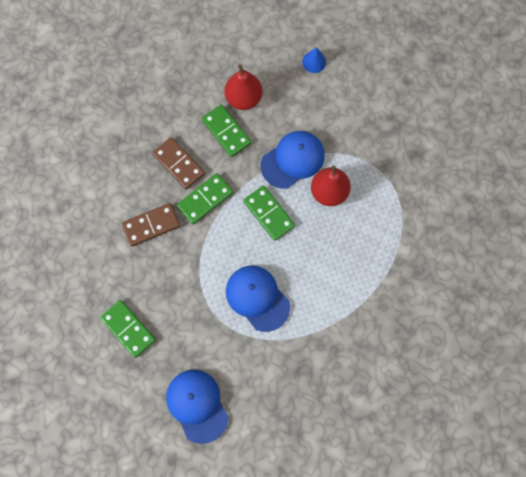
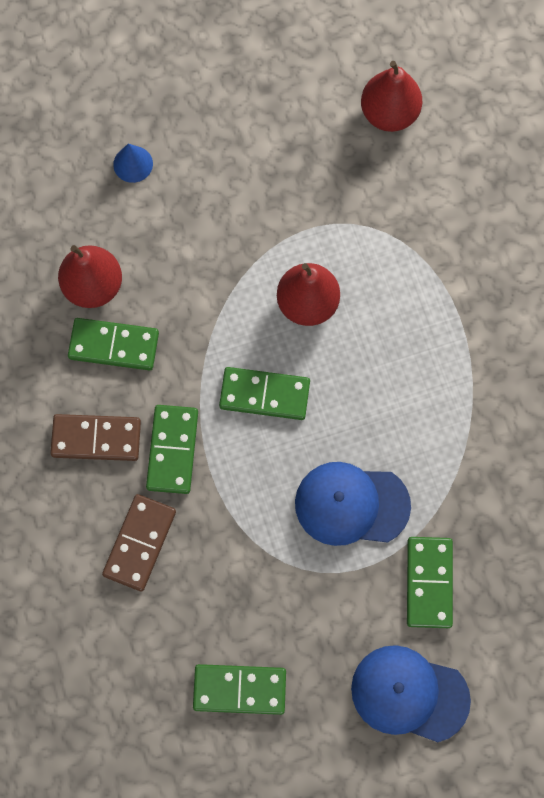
camera: 45 degrees left, 0 degrees up
blue cap [261,131,325,189] -> none
none -> red pear [361,61,422,132]
none -> green domino [407,537,453,628]

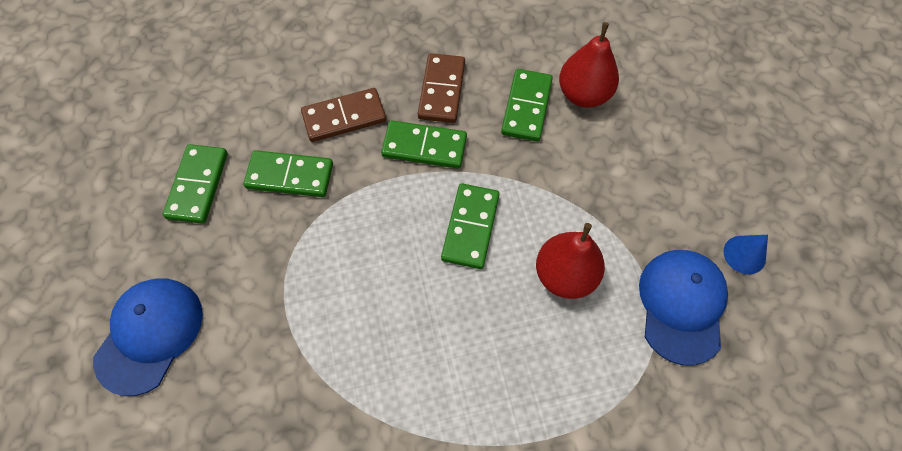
camera: 95 degrees right, 10 degrees down
brown domino [102,494,176,591] -> brown domino turned 45 degrees counterclockwise [301,88,386,142]
blue cone [113,144,153,183] -> blue cone moved to [724,235,768,274]
blue cap [295,462,411,546] -> blue cap moved to [639,250,728,366]
red pear [361,61,422,132] -> none
green domino [407,537,453,628] -> green domino moved to [243,150,333,197]

